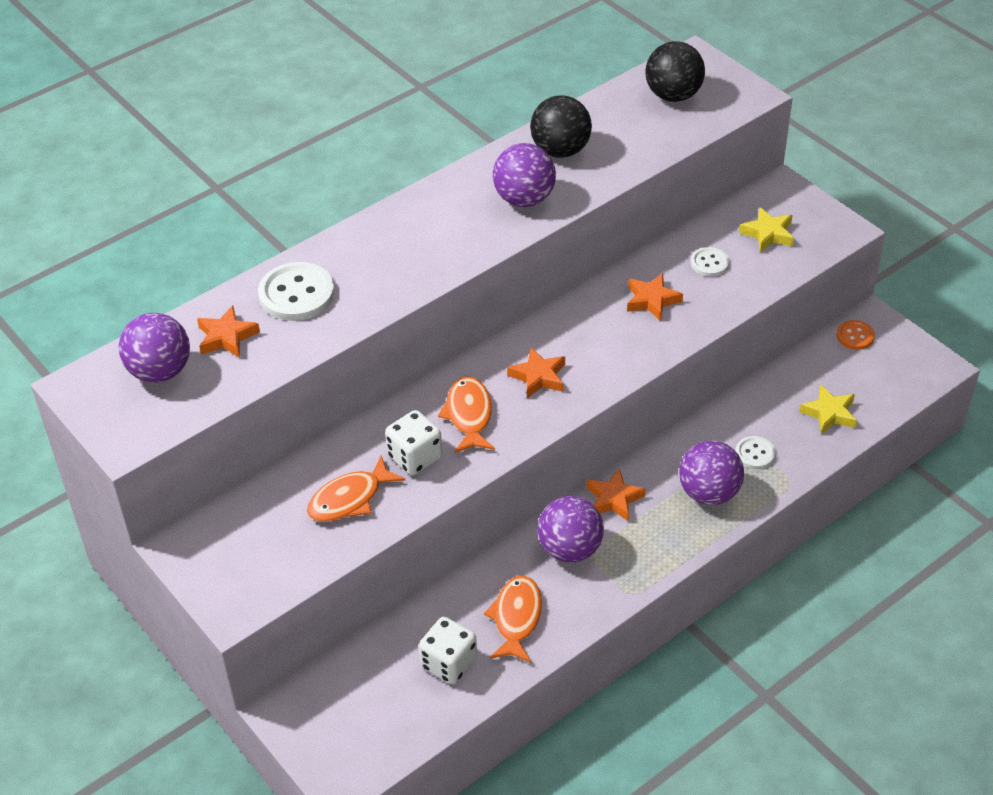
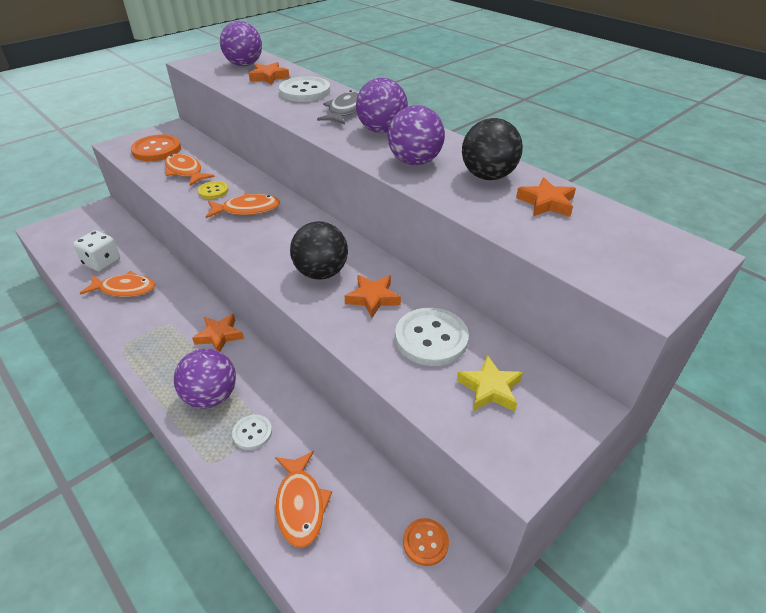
camera: 85 degrees right, 5 degrees down
white dice [385,410,442,475] -> yellow button [198,181,229,199]
orange star [507,347,565,398] -> orange star moved to [516,177,576,217]
purple ball [537,496,604,562] -> purple ball moved to [356,78,408,133]
black ball [645,41,705,102] -> black ball moved to [290,221,348,280]
white button [691,247,729,277] -> white button [395,308,469,366], size x1.79
yellow star [799,385,857,434] -> orange fish [275,451,332,547]
none -> orange button [131,134,181,161]
none -> grey fish [317,90,359,125]

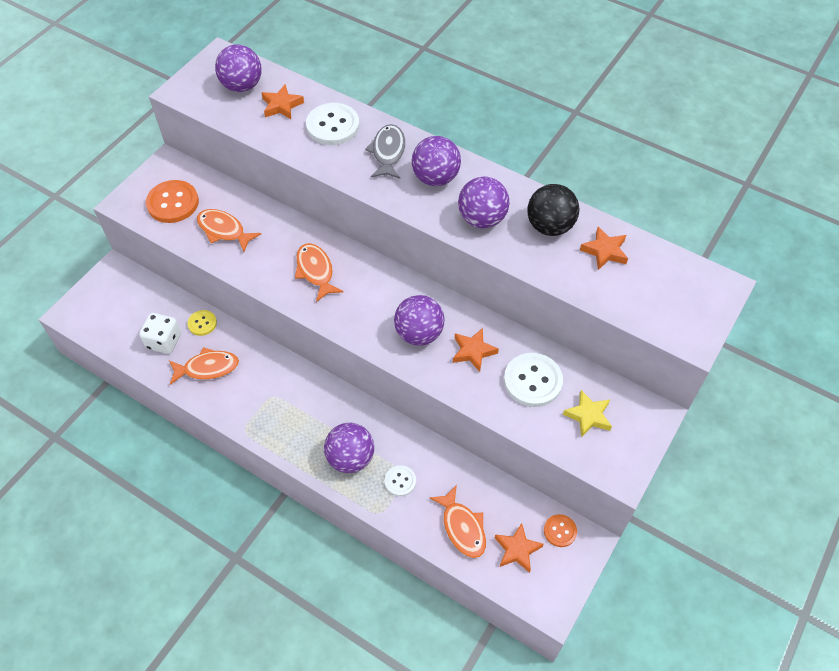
camera: 15 degrees left, 15 degrees up
orange star [192,314,244,352] -> orange star moved to [495,523,544,573]
yellow button [198,181,229,199] -> yellow button moved to [187,310,217,336]
orange fish [206,193,280,218] -> orange fish turned 90 degrees counterclockwise [295,243,343,302]
black ball [290,221,348,280] -> purple ball [394,295,445,346]

